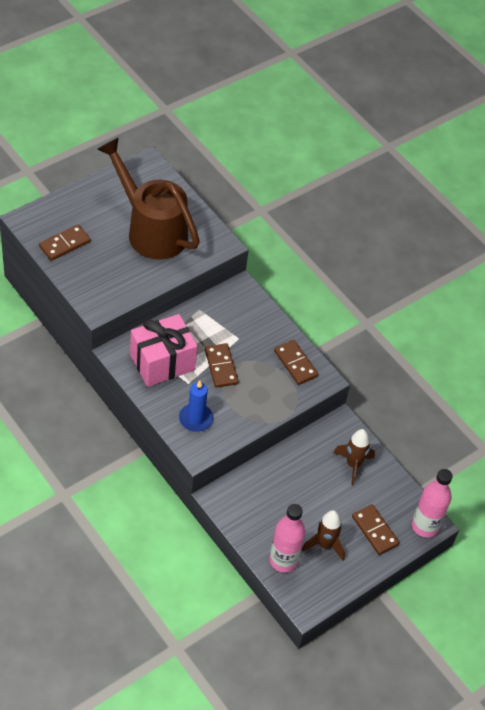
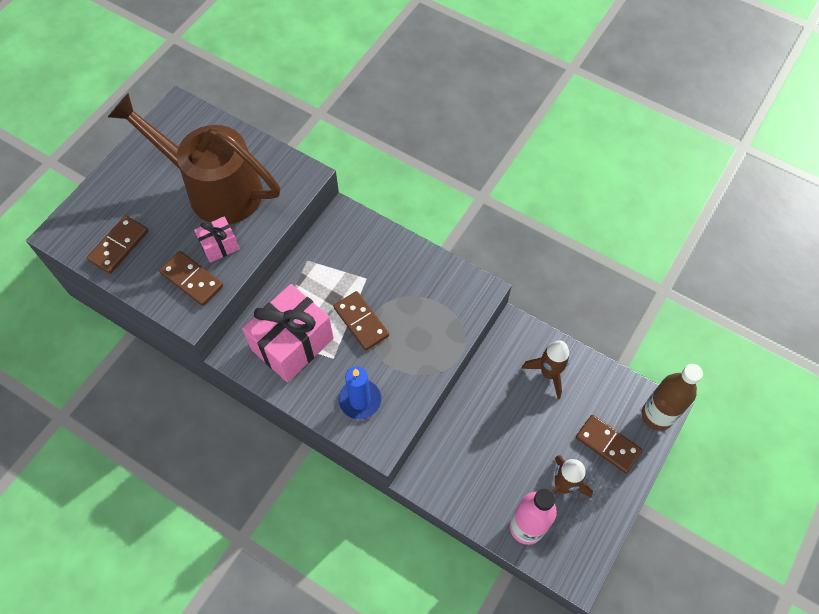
camera: 15 degrees left, 10 degrees up
brown domino [274,340,318,385] -> brown domino moved to [159,251,223,306]
pink bottle [412,469,452,538] -> brown bottle [642,364,703,430]
none -> pink gift [194,217,240,263]

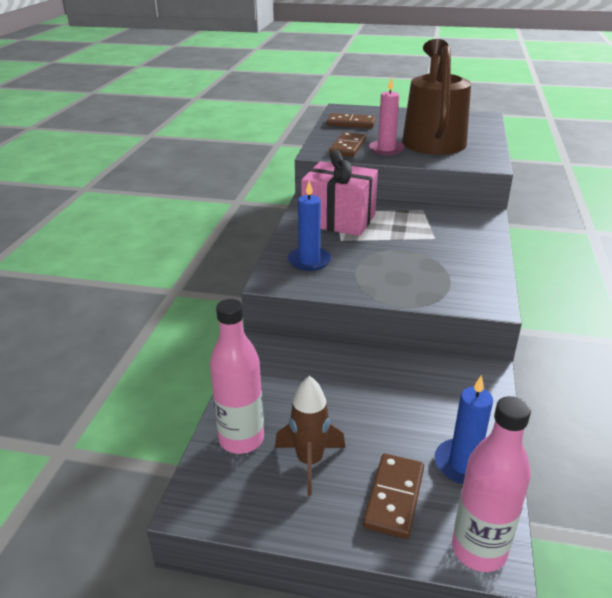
camera: 70 degrees right, 30 degrees down
pink gift [194,217,240,263] -> pink candle [369,77,405,155]
brown domino [334,291,389,351] -> none
brown rocket [522,340,570,399] -> none
brown bottle [642,364,703,430] -> pink bottle [452,396,531,572]
none -> blue candle [435,375,493,484]

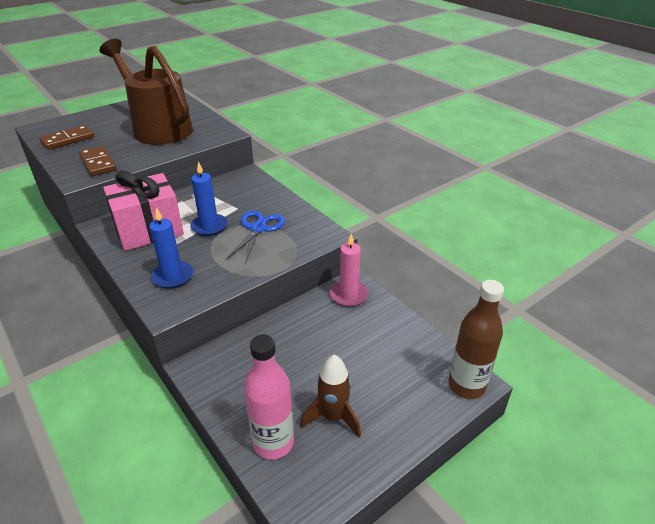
camera: 50 degrees left, 5 degrees up
brown domino [363,453,424,539] -> none
pink candle [369,77,405,155] -> pink candle moved to [330,234,368,307]
blue candle [435,375,493,484] -> blue candle moved to [190,162,228,236]
pink bottle [452,396,531,572] -> brown bottle [449,280,504,399]
none -> blue scissors [226,211,285,264]

